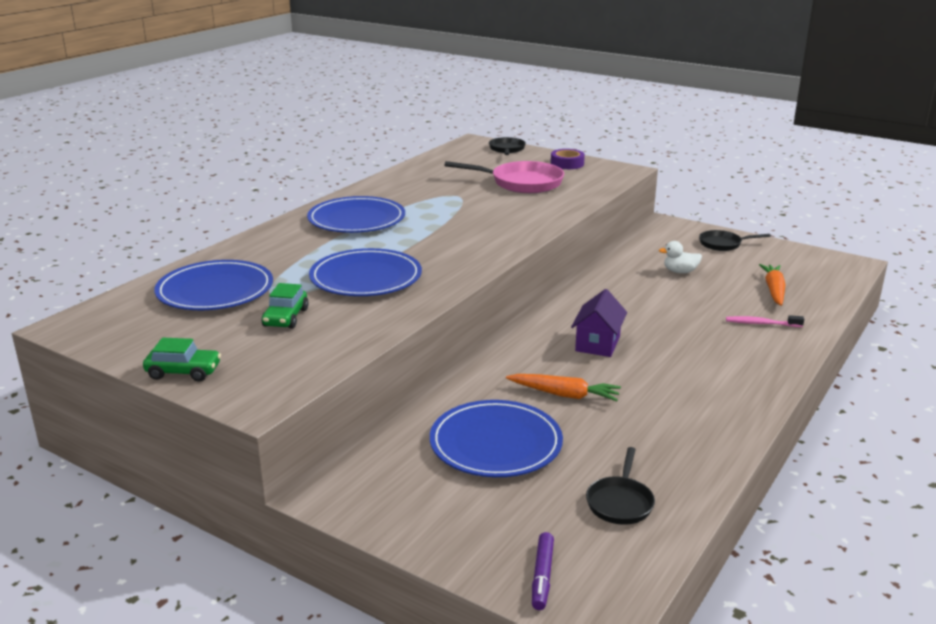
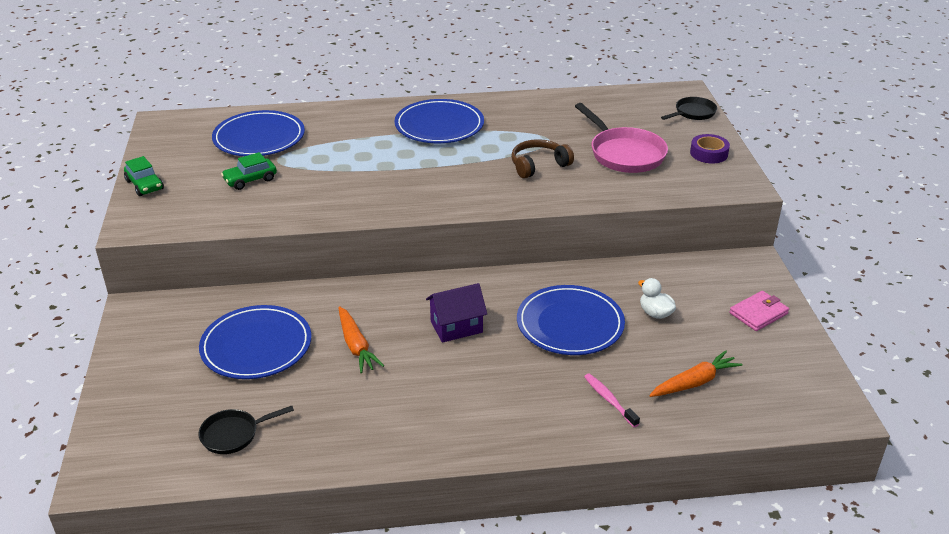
camera: 50 degrees right, 10 degrees up
blue plate [309,248,422,296] -> blue plate moved to [517,285,625,355]
purple marker [532,532,554,610] -> none
black pan [699,230,771,251] -> pink wallet [730,291,789,331]
none -> brown headphones [511,139,574,179]

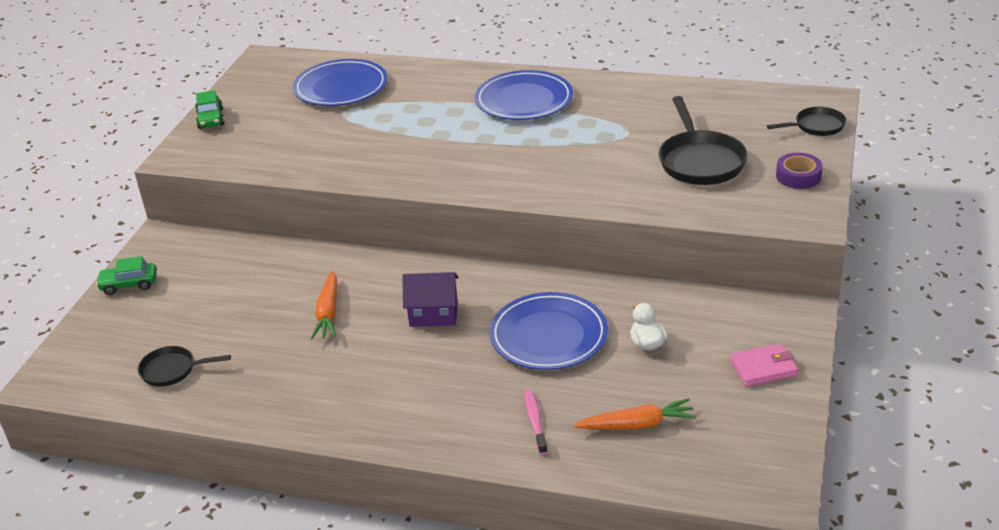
camera: 25 degrees right, 0 degrees up
blue plate [199,305,311,379] -> none
green car [221,152,277,190] -> green car moved to [96,256,157,295]
brown headphones [511,139,574,179] -> none
pink pan [575,103,668,173] -> black pan [659,96,747,185]

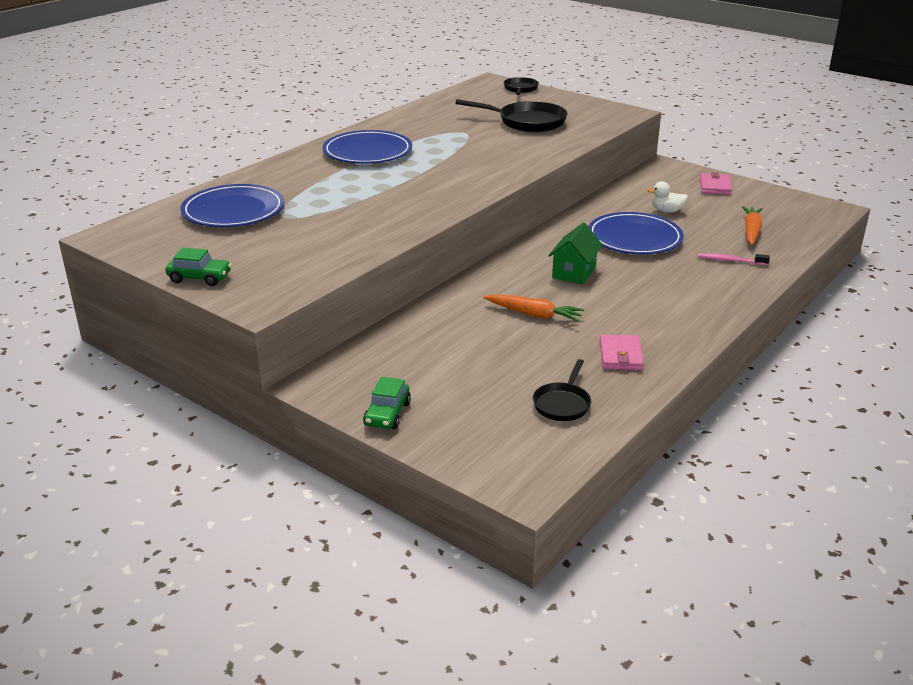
camera: 70 degrees left, 5 degrees down
purple house [402,272,459,327] -> green house [548,223,603,284]
purple tape [776,153,823,189] -> none
none -> pink wallet [600,335,644,370]

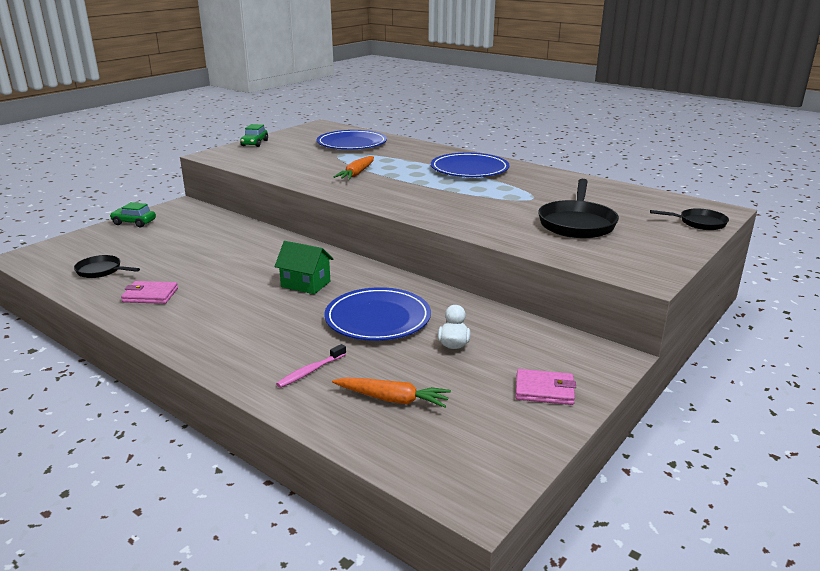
camera: 90 degrees right, 5 degrees down
orange carrot [483,294,584,322] -> orange carrot moved to [334,156,374,180]
pink toothbrush [698,253,770,266] -> pink toothbrush turned 150 degrees counterclockwise [276,344,346,388]

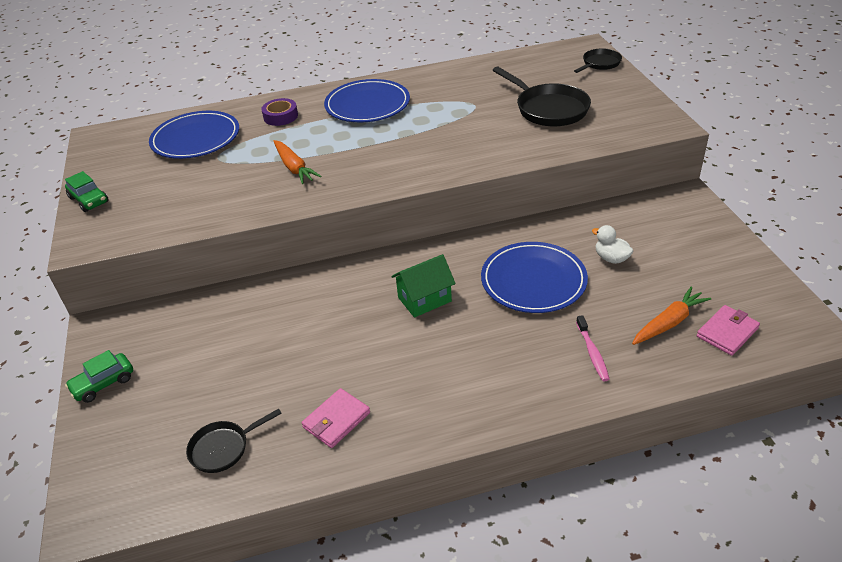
camera: 50 degrees left, 15 degrees up
pink wallet [515,369,576,405] -> pink wallet moved to [697,305,760,356]
none -> purple tape [261,98,298,126]

